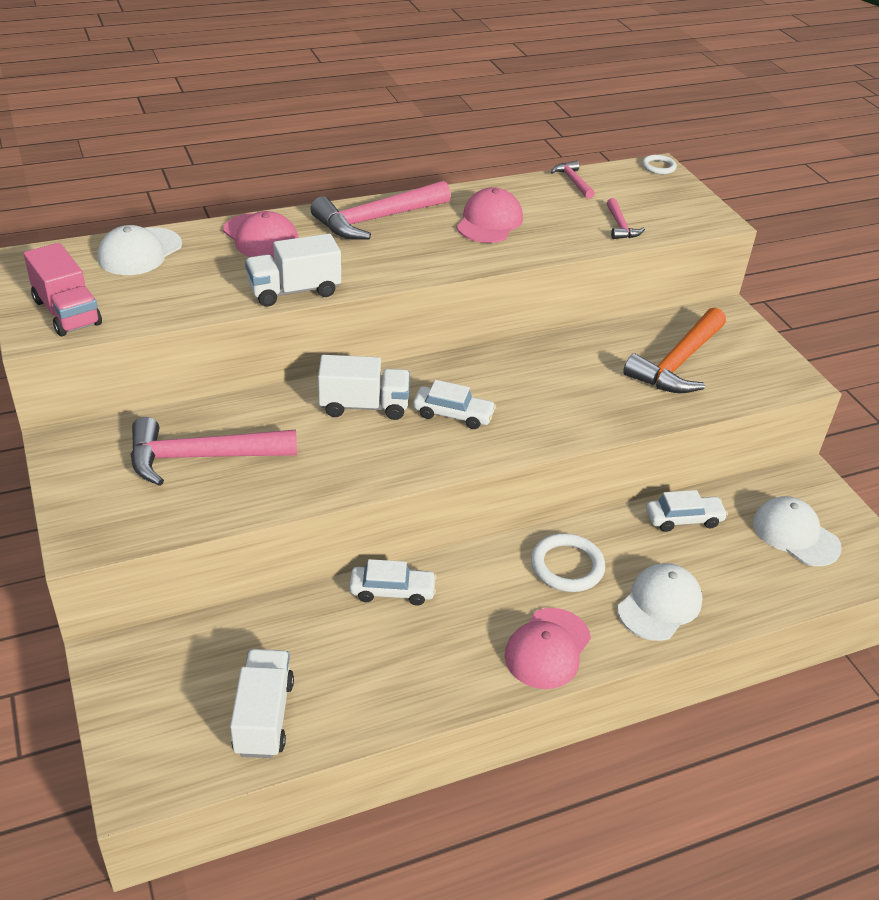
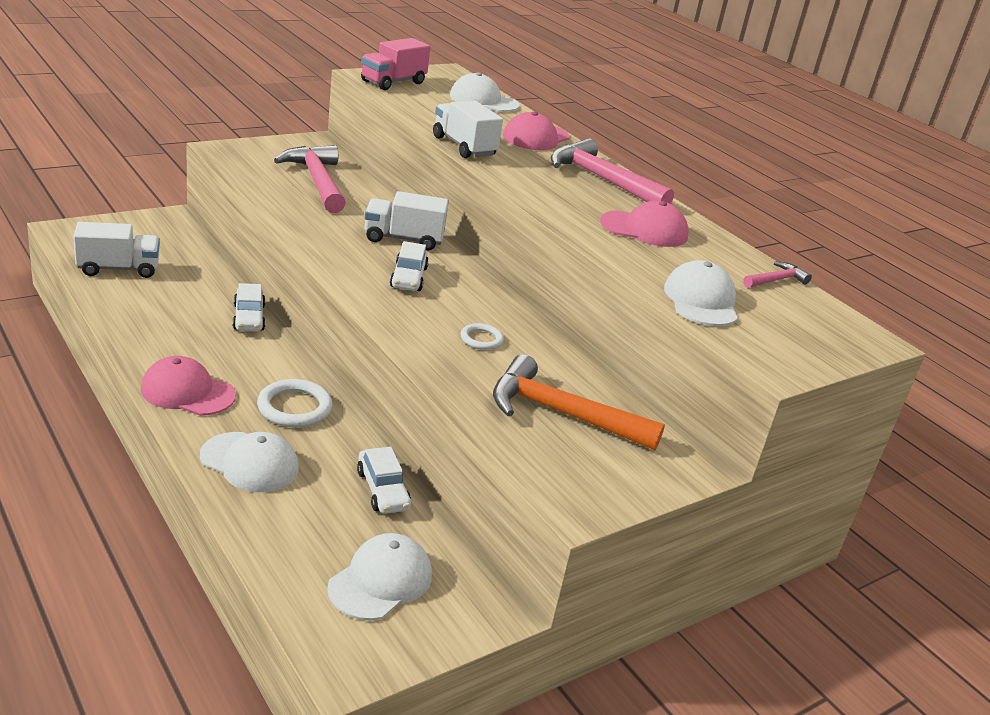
camera: 75 degrees right, 10 degrees down
white truck [318,355,410,420] -> white truck turned 105 degrees clockwise [364,191,449,250]
pink hammer [607,198,645,239] -> white cap [664,260,738,326]
white ring [642,155,677,174] -> white ring moved to [461,323,504,350]

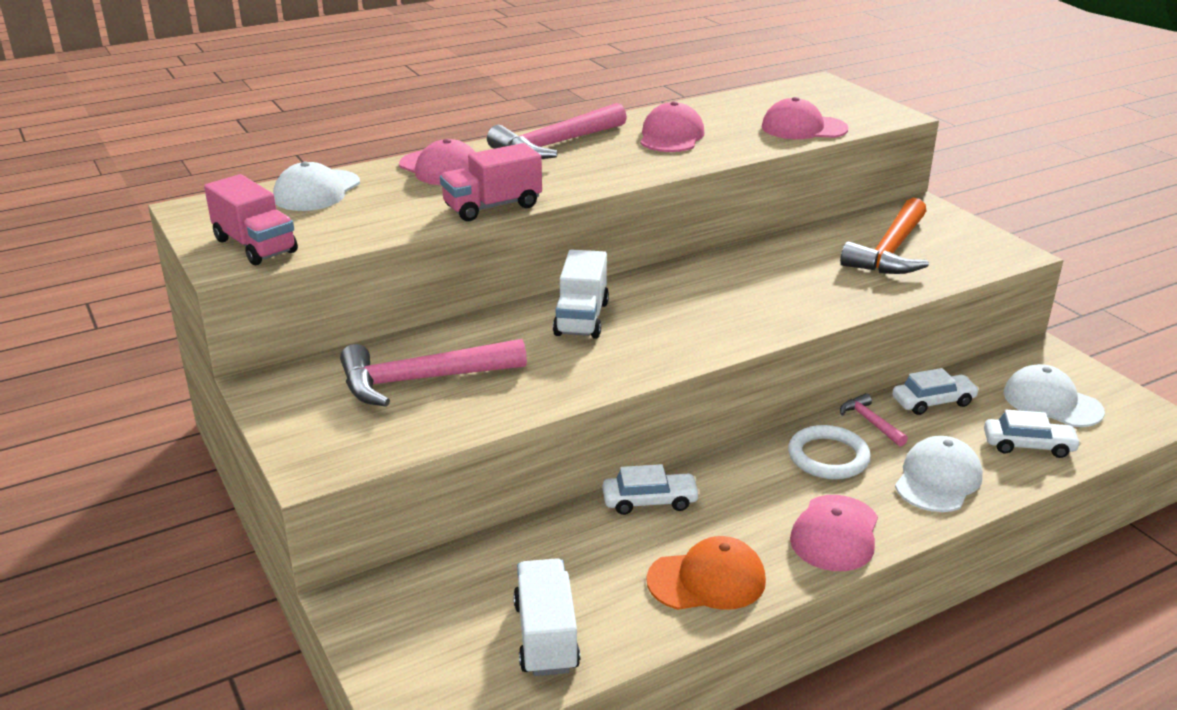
camera: 80 degrees left, 0 degrees up
white car [390,241,429,291] -> white car moved to [984,410,1081,458]
white truck [433,101,503,158] -> pink truck [440,143,542,221]
white ring [461,323,504,350] -> none
white cap [664,260,738,326] -> pink cap [762,97,849,139]
pink hammer [743,262,812,288] -> pink hammer moved to [840,393,908,446]
none -> orange cap [646,536,766,610]

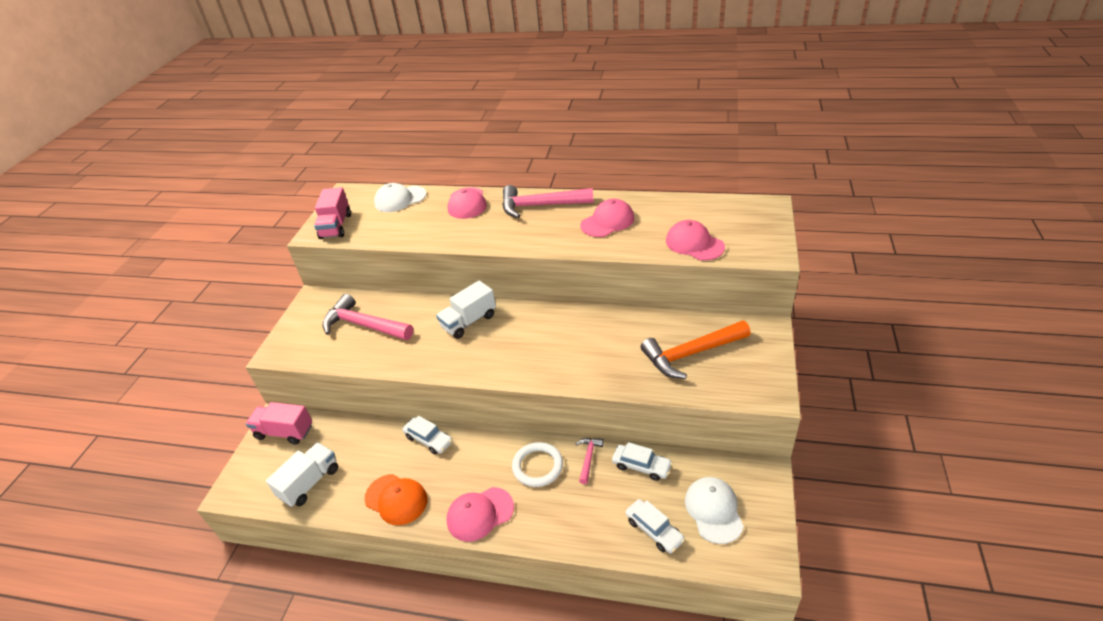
camera: 45 degrees right, 10 degrees up
pink truck [440,143,542,221] -> pink truck moved to [246,402,312,444]
white cap [895,436,983,512] -> none

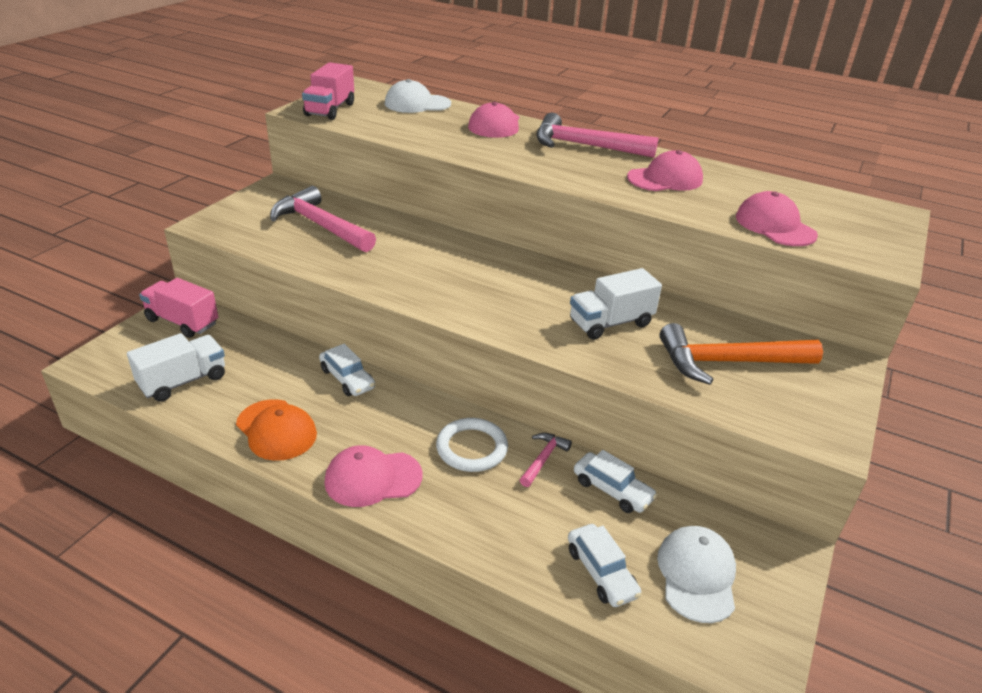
camera: 10 degrees right, 5 degrees down
white truck [436,281,496,339] -> white truck moved to [570,268,662,340]

